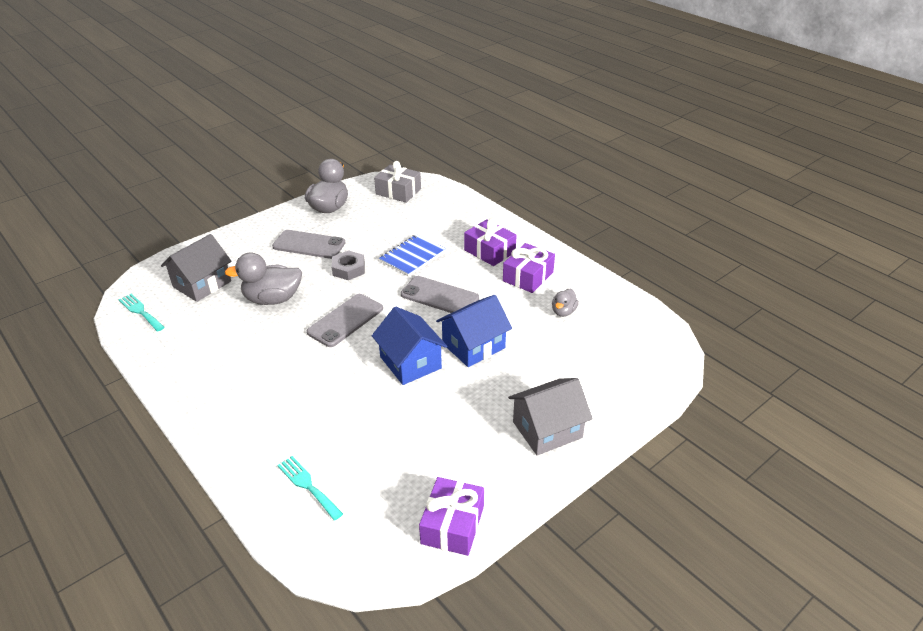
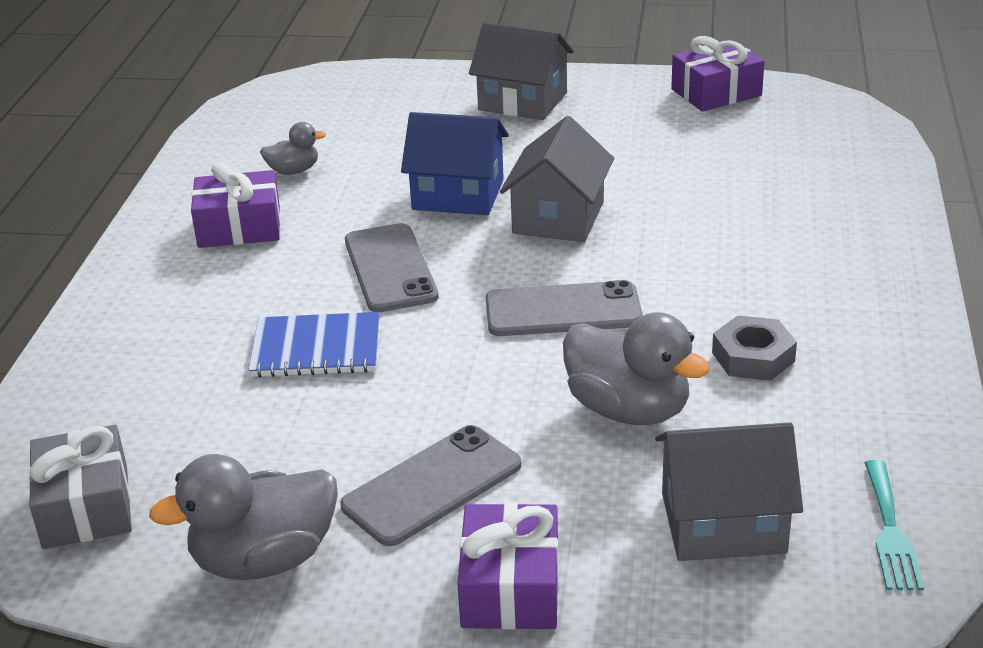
camera: 130 degrees left, 5 degrees down
grey phone [272,230,346,259] -> grey phone turned 75 degrees clockwise [340,425,522,546]
turquoise fork [277,456,343,521] -> none
grey nut [332,250,365,280] -> grey nut moved to [712,315,797,381]
blue house [372,306,448,385] -> grey house [500,116,614,242]
purple gift [464,218,517,266] -> purple gift moved to [457,503,559,630]

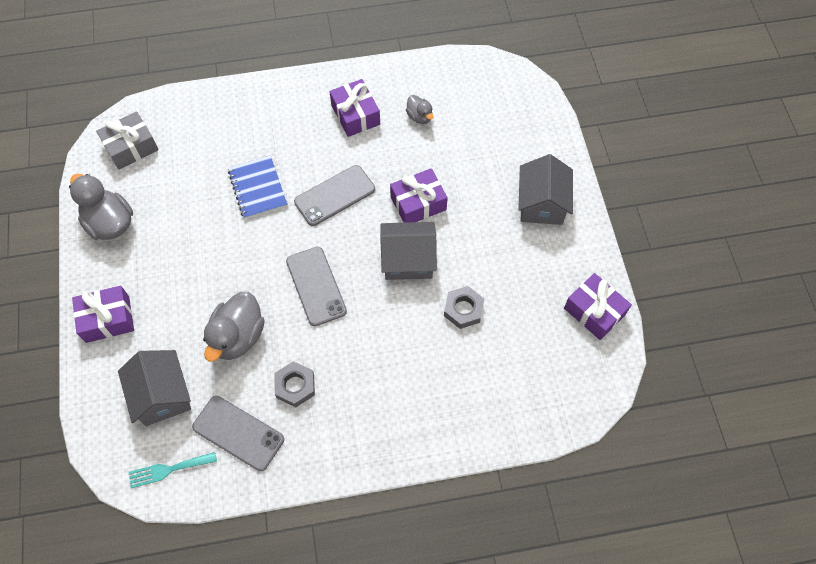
camera: 70 degrees right, 30 degrees up
grey phone [340,425,522,546] -> grey phone moved to [192,396,284,471]
blue house [401,112,509,215] -> purple gift [390,168,448,223]
none -> grey nut [444,286,484,329]

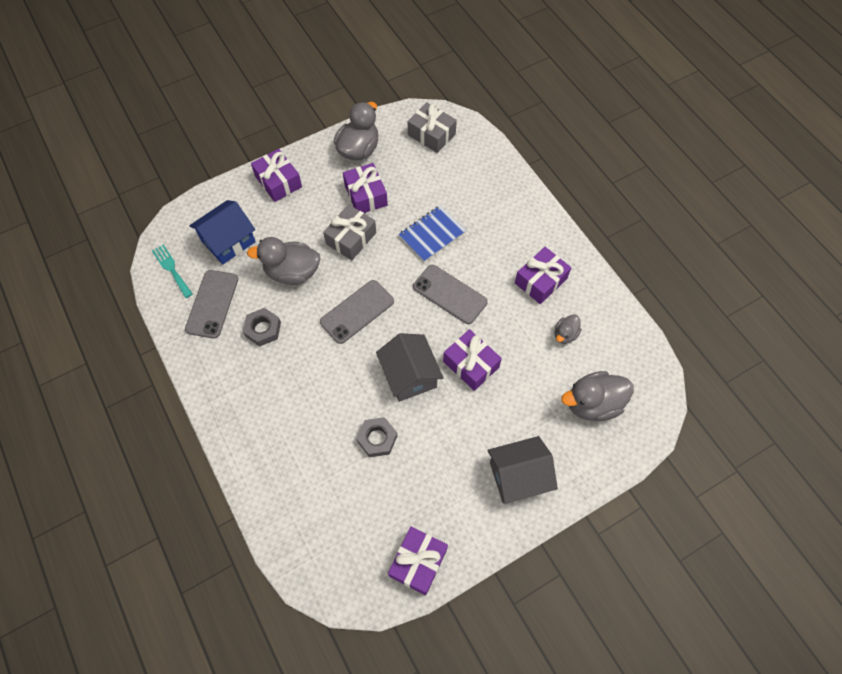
camera: 70 degrees right, 0 degrees up
grey house [118,350,191,426] -> blue house [189,200,256,265]
none -> grey gift [323,204,376,260]
none -> purple gift [343,163,388,213]
none -> grey duck [561,371,634,421]

